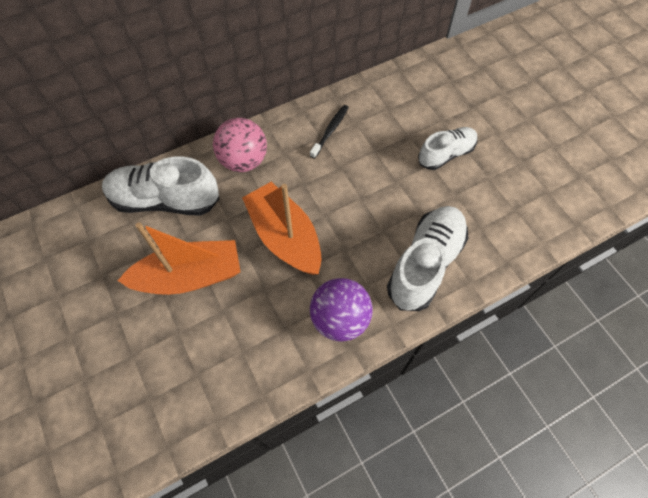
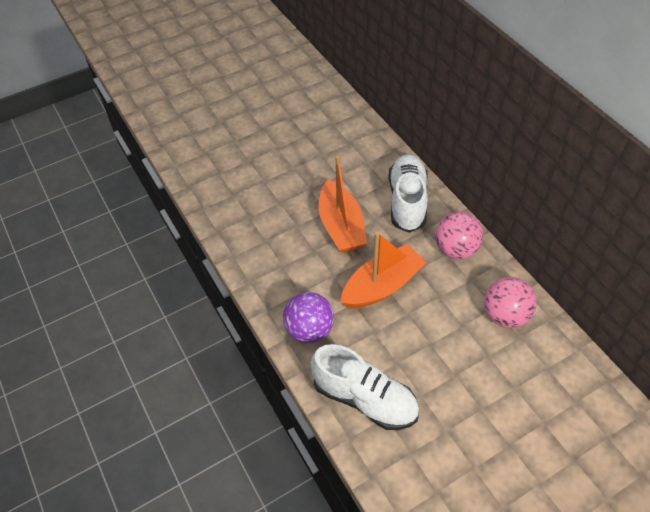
camera: 90 degrees right, 10 degrees down
black toothbrush [310,105,349,159] -> pink ball [484,277,537,328]
white shoe [418,127,478,170] -> none

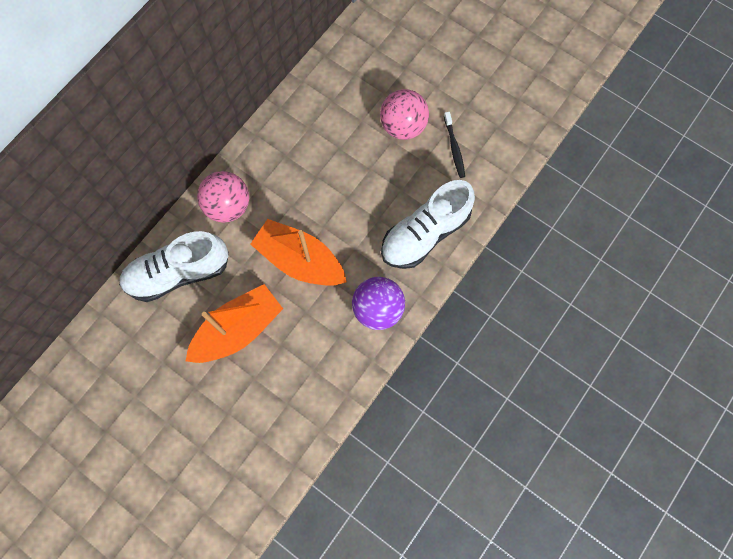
camera: 115 degrees left, 20 degrees up
white shoe [311,344,419,430] -> white shoe turned 135 degrees counterclockwise [381,180,475,269]
pink ball [484,277,537,328] -> pink ball moved to [380,89,429,140]
none -> black toothbrush [444,112,465,178]

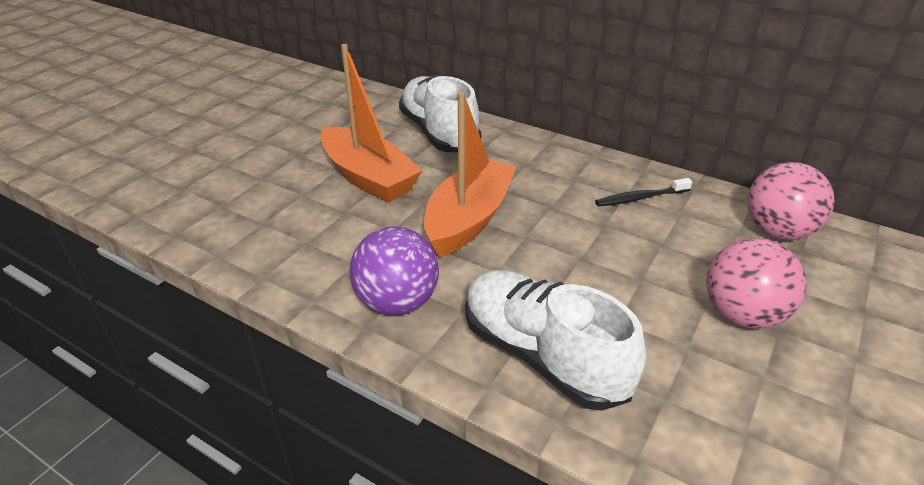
camera: 85 degrees right, 35 degrees down
pink ball [197,171,249,223] -> pink ball moved to [747,162,835,240]
black toothbrush [444,112,465,178] -> black toothbrush moved to [595,178,692,207]

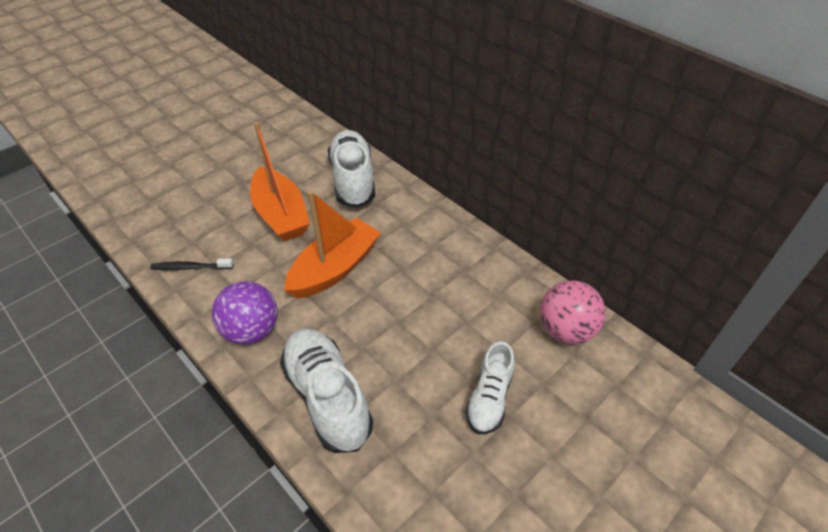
camera: 15 degrees right, 10 degrees up
black toothbrush [595,178,692,207] -> black toothbrush moved to [150,258,233,270]
pink ball [706,238,806,329] -> white shoe [465,342,515,434]

